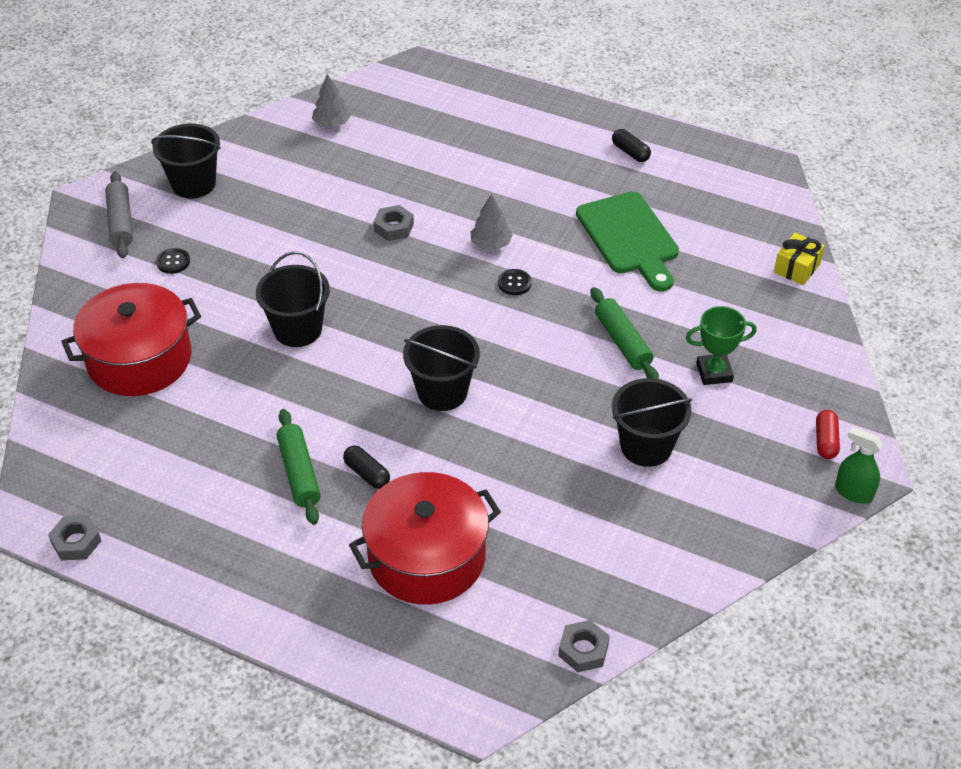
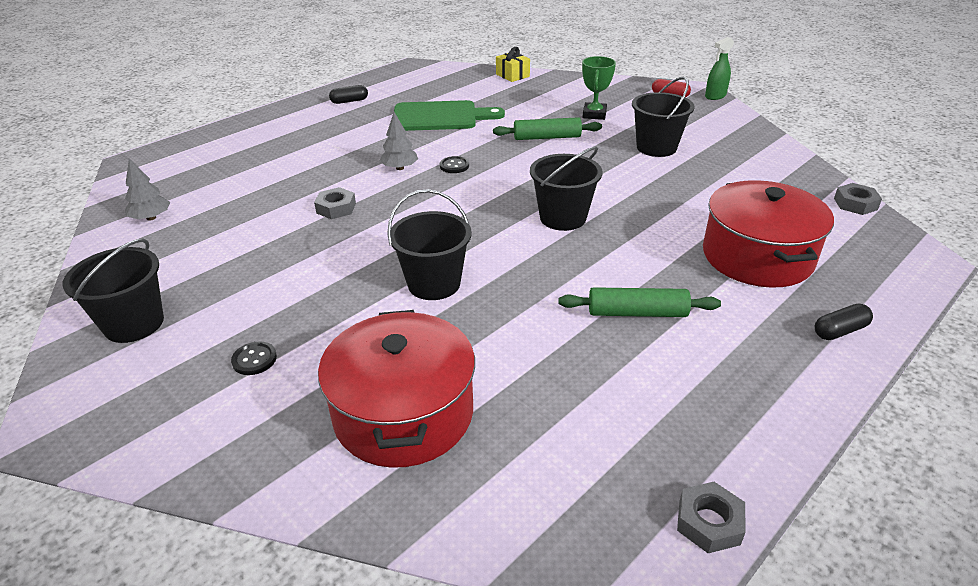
camera: 70 degrees left, 10 degrees down
grey rolling pin [105,171,133,258] -> none
black capsule [343,446,390,489] -> black capsule moved to [815,304,873,340]

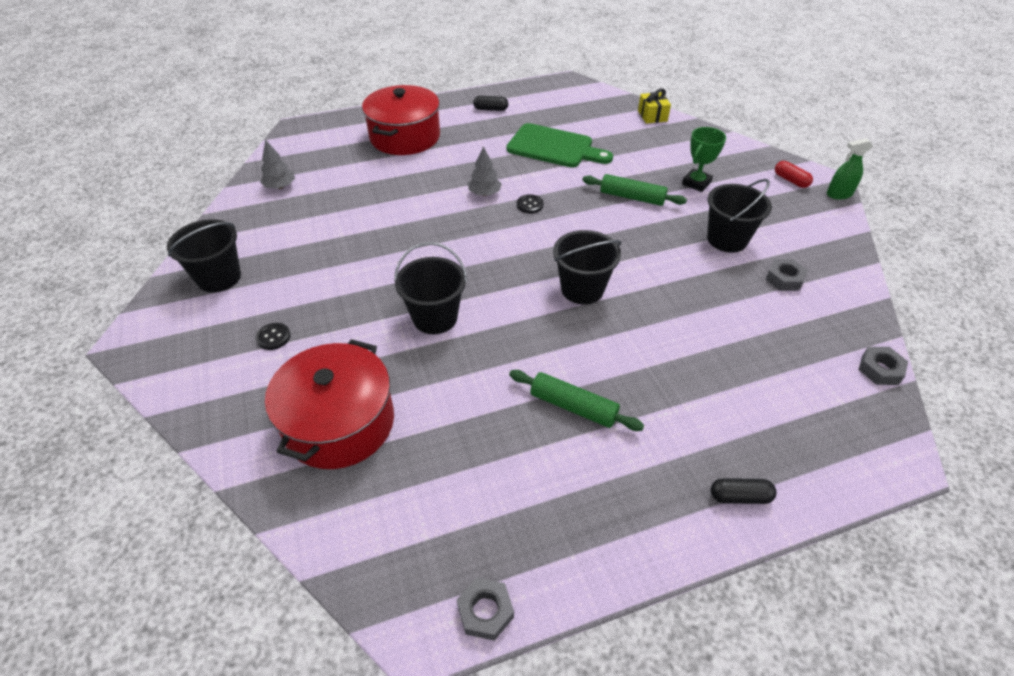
camera: 25 degrees right, 10 degrees up
grey nut [314,187,356,219] -> grey nut moved to [766,259,808,291]
red pot [703,180,834,288] -> red pot moved to [362,85,440,155]

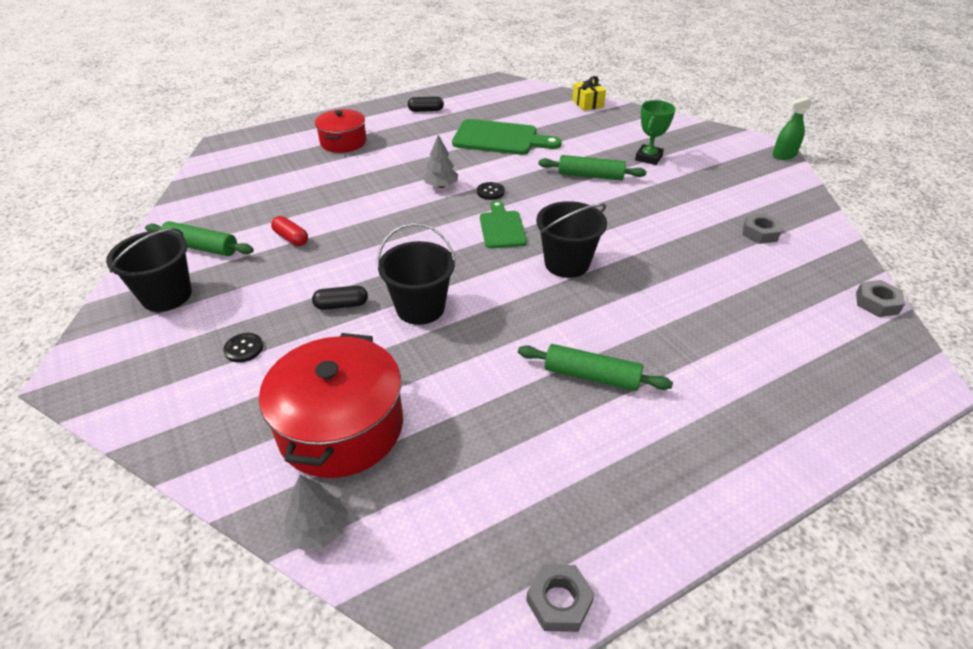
camera: 10 degrees left, 5 degrees down
grey tree [260,140,295,189] -> grey tree moved to [285,475,348,549]
red pot [362,85,440,155] -> red pot [315,109,367,153], size x0.62
black bucket [707,179,772,252] -> none
black capsule [711,478,777,504] -> black capsule moved to [312,286,368,310]
red capsule [775,161,813,188] -> red capsule moved to [271,216,308,246]
none -> green rolling pin [145,221,254,256]
none -> green cutting board [480,201,527,248]

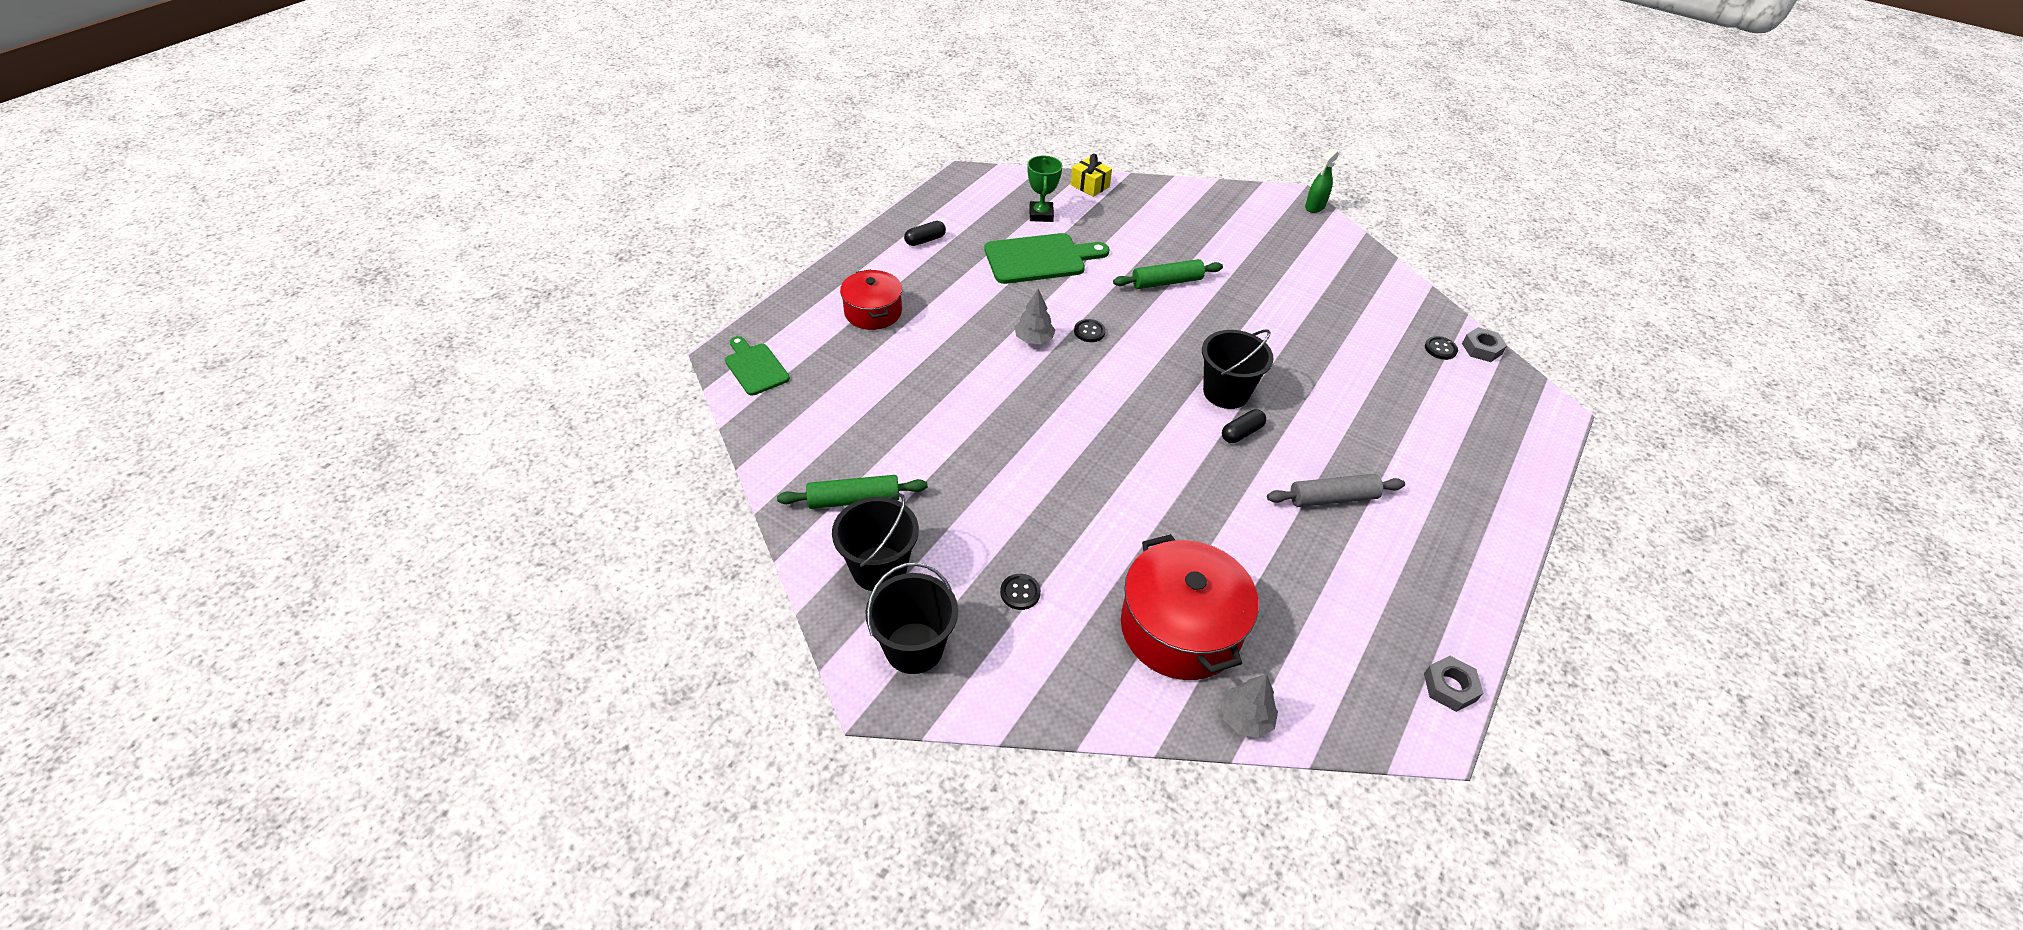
camera: 30 degrees left, 5 degrees up
red capsule [271,216,308,246] -> none
black capsule [312,286,368,310] -> black capsule moved to [1222,409,1266,443]
black bucket [377,223,456,325] -> black bucket moved to [865,562,958,674]
green cutting board [480,201,527,248] -> green cutting board moved to [725,336,790,396]
green rolling pin [518,344,673,391] -> grey rolling pin [1267,474,1405,507]
green trophy [635,100,676,165] -> green trophy moved to [1027,156,1063,222]
grey nut [743,213,782,244] -> none
none -> black button [1425,336,1458,360]

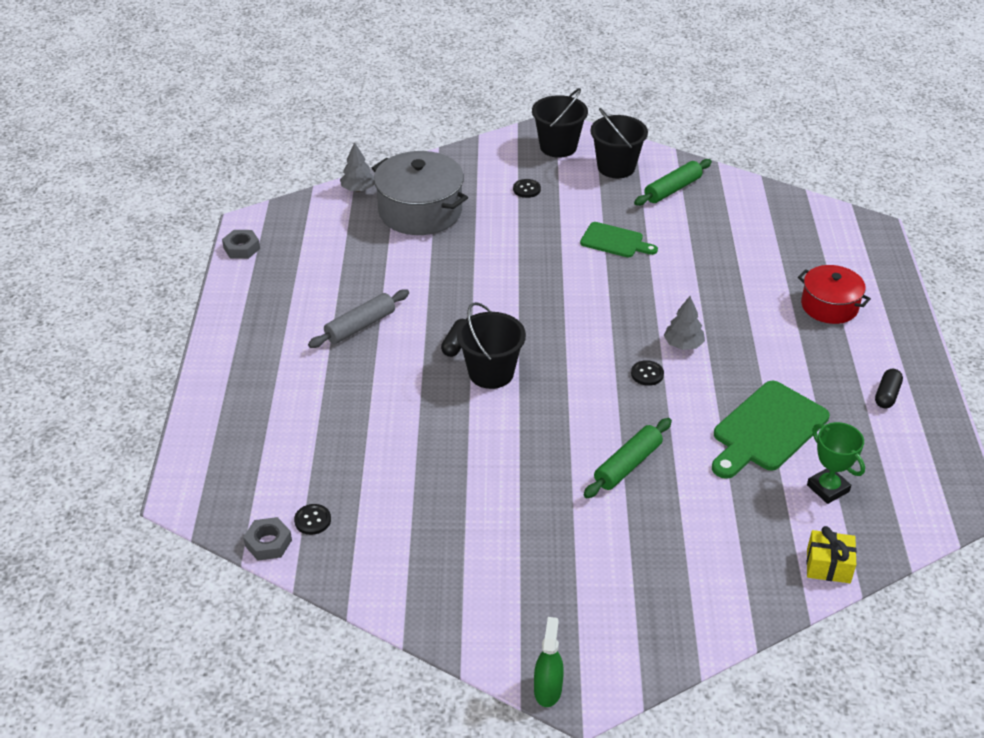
camera: 150 degrees right, 5 degrees down
green cutting board [725,336,790,396] -> green cutting board moved to [580,222,658,258]
red pot [1121,534,1259,680] -> grey pot [372,151,468,235]

